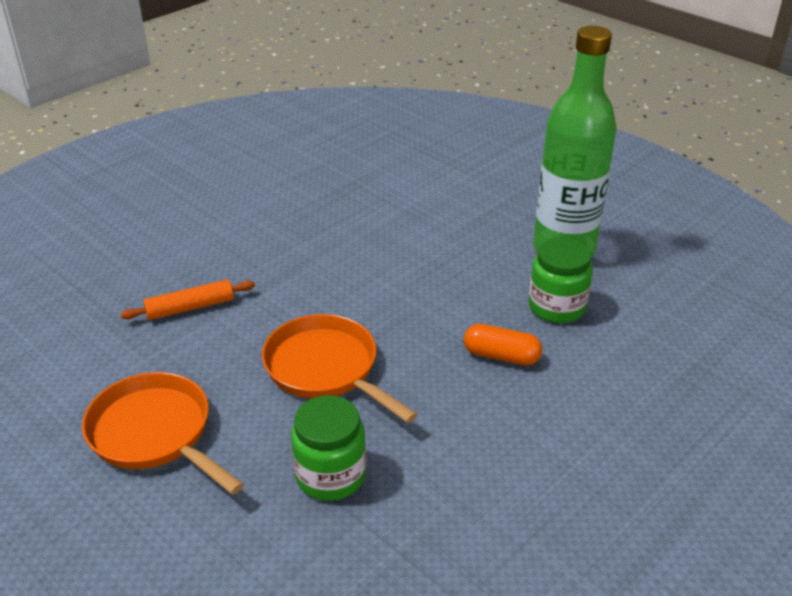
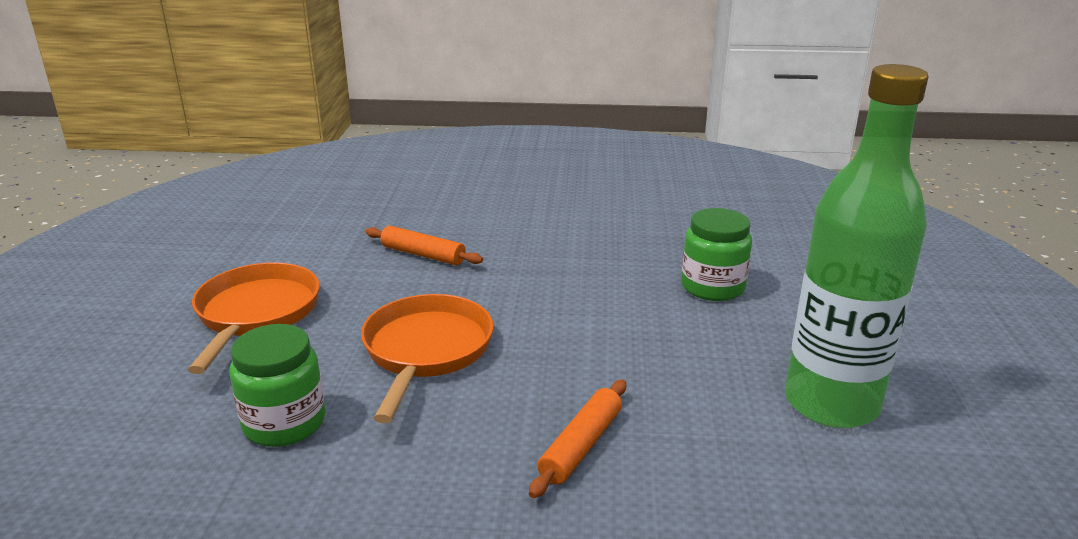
camera: 50 degrees right, 10 degrees down
orange capsule [464,324,542,365] -> orange rolling pin [529,380,626,498]
green jar [529,238,593,323] -> green jar moved to [681,208,752,301]

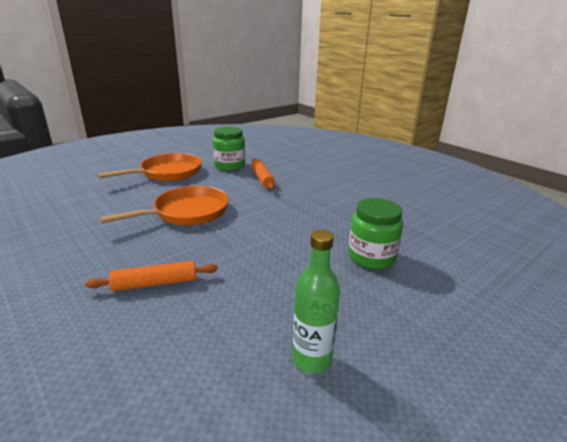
camera: 45 degrees right, 0 degrees up
green jar [229,324,325,447] -> green jar moved to [213,127,245,171]
green bottle [785,64,929,428] -> green bottle [292,230,340,374], size x0.51

